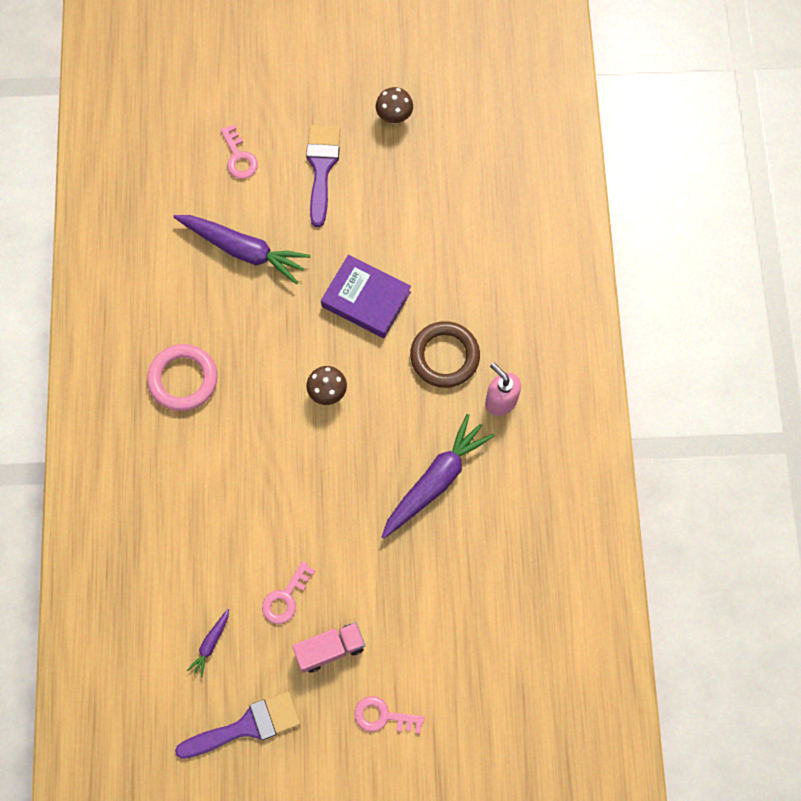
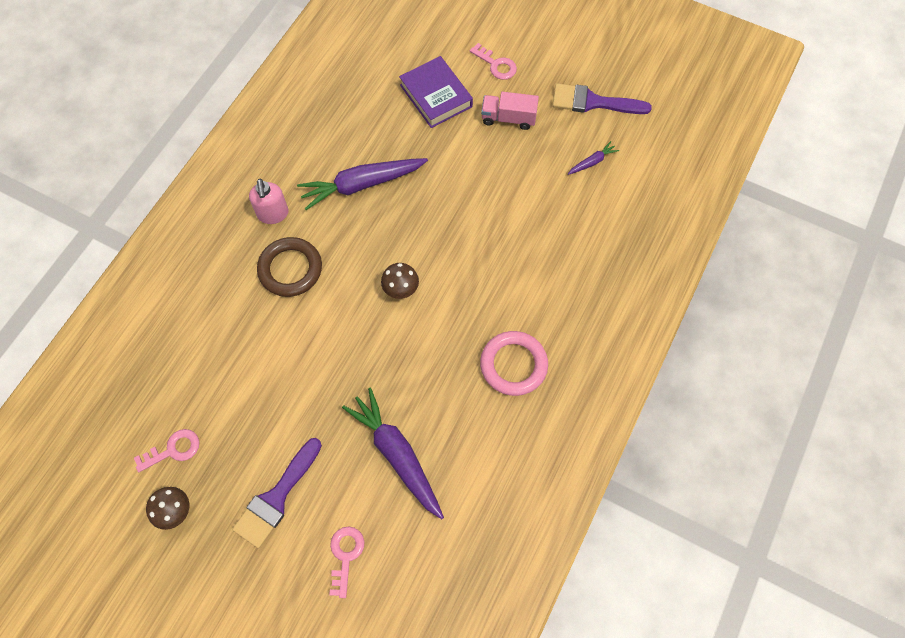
camera: 150 degrees left, 5 degrees down
pink key [262,561,315,624] -> pink key moved to [134,429,199,472]
purple book [321,255,411,338] -> purple book moved to [399,56,473,128]

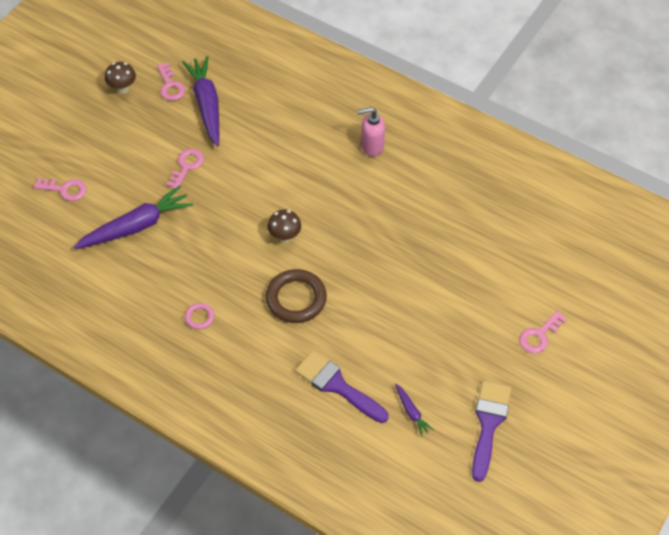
camera: 95 degrees right, 10 degrees down
purple brush [232,438,322,549] -> purple brush moved to [295,350,388,423]
brown ring [257,237,322,297] -> brown ring moved to [266,269,327,323]
purple carrot [297,158,428,210] -> purple carrot moved to [182,56,219,146]
purple book [399,56,473,128] -> none
pink ring [480,331,548,396] -> pink ring [185,303,214,330], size x0.48
pink truck [481,92,539,130] -> none
none -> pink key [166,149,204,189]

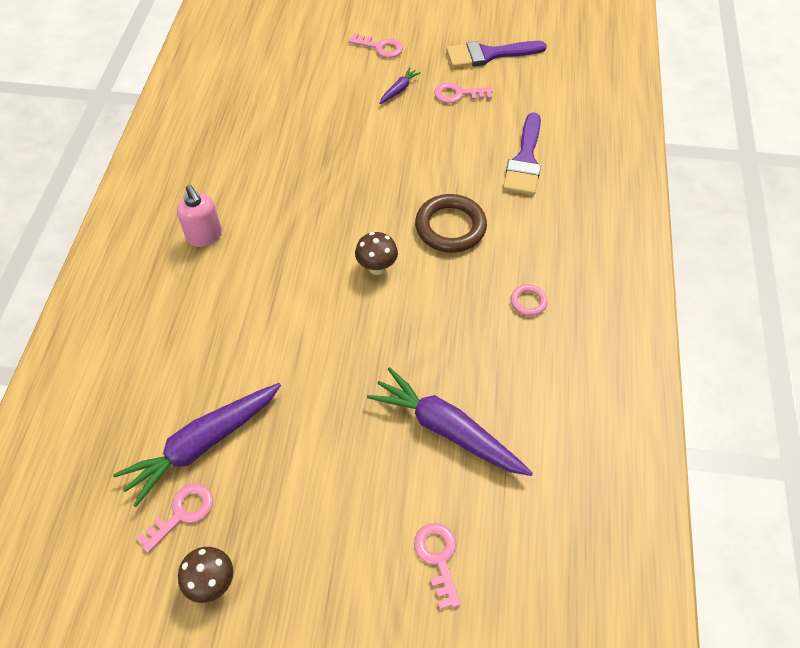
camera: 115 degrees left, 0 degrees up
pink key [166,149,204,189] -> pink key moved to [434,82,493,103]
purple carrot [395,383,434,437] -> purple carrot moved to [379,68,421,104]

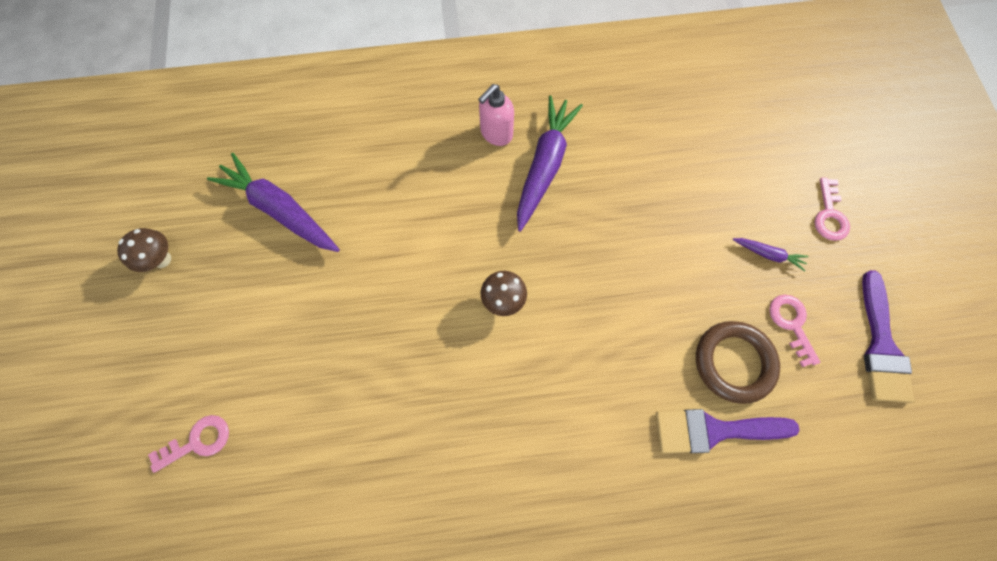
camera: 75 degrees right, 15 degrees up
pink key [136,483,213,553] -> none
purple carrot [367,367,533,476] -> purple carrot moved to [517,95,583,232]
brown ring [415,194,487,253] -> brown ring moved to [696,321,780,404]
purple brush [446,41,547,68] -> purple brush turned 150 degrees counterclockwise [862,270,914,403]
pink ring [511,284,548,316] -> none

